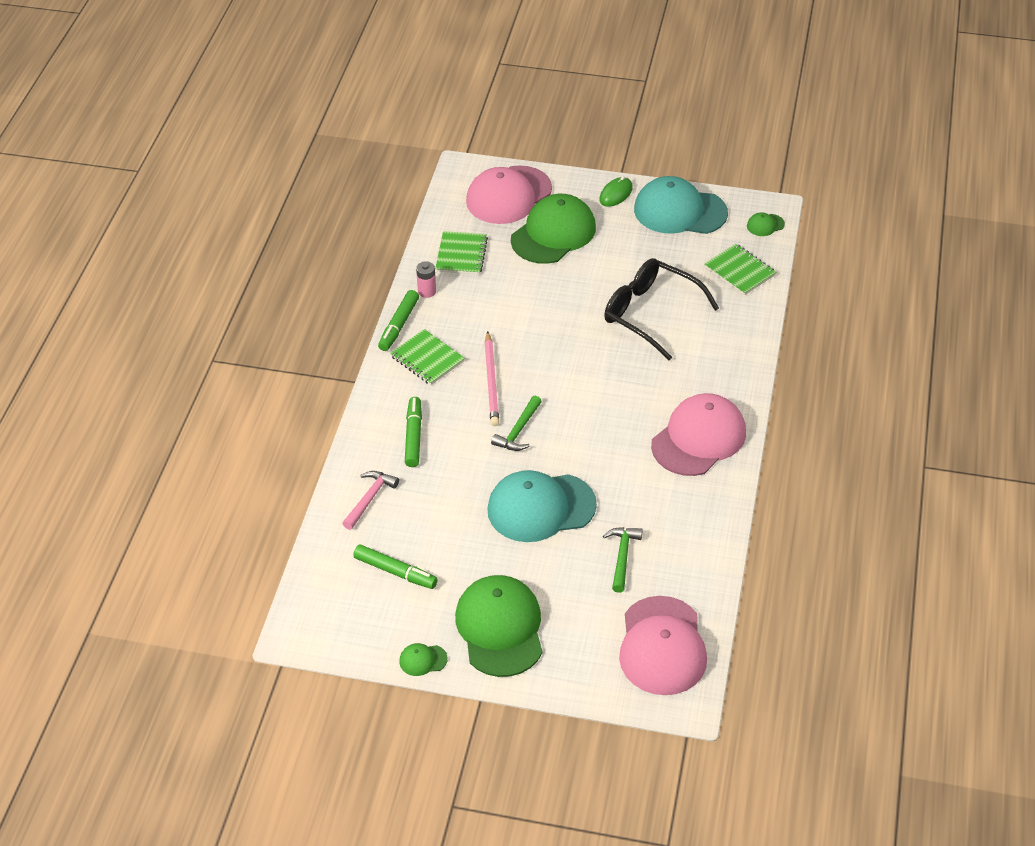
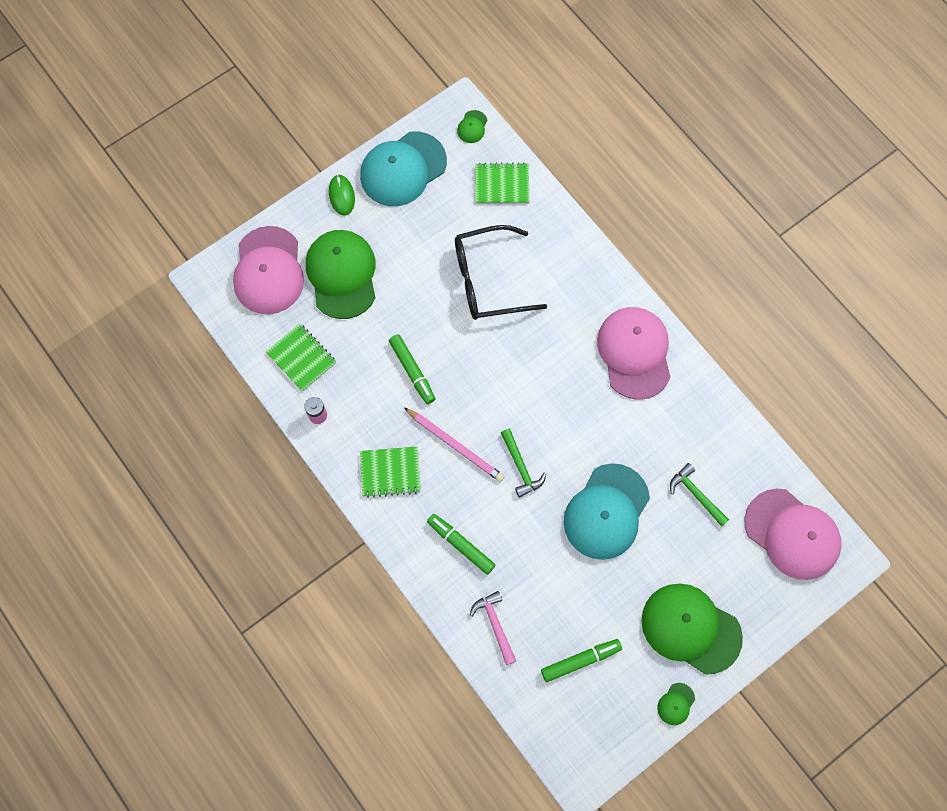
camera: 50 degrees left, 25 degrees up
green marker [378,290,419,351] -> green marker moved to [389,334,436,404]

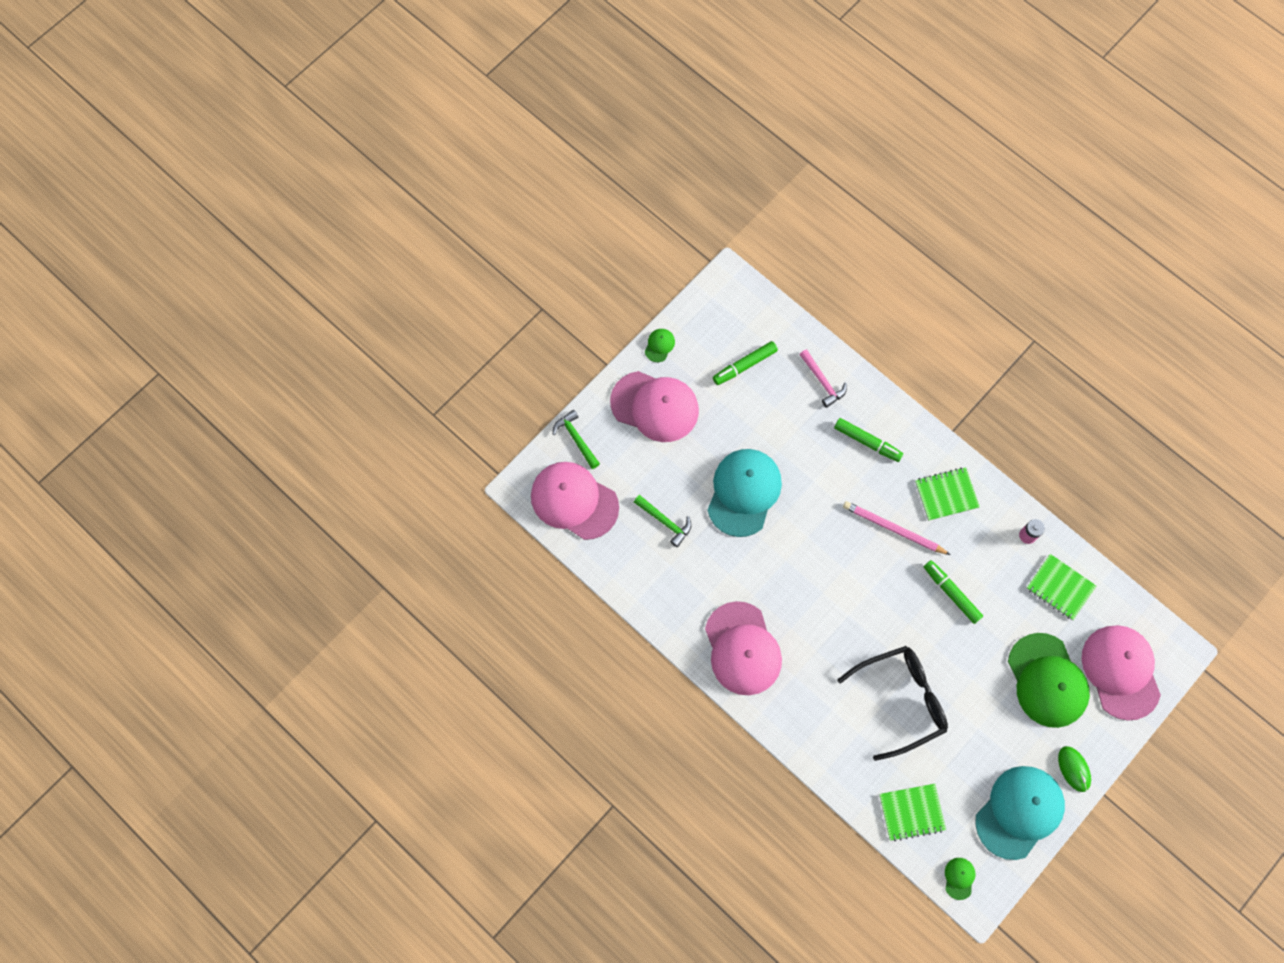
camera: 170 degrees right, 0 degrees up
green hammer [501,429,546,497] -> green hammer moved to [553,410,600,469]
green cap [641,584,743,675] -> pink cap [610,371,699,442]

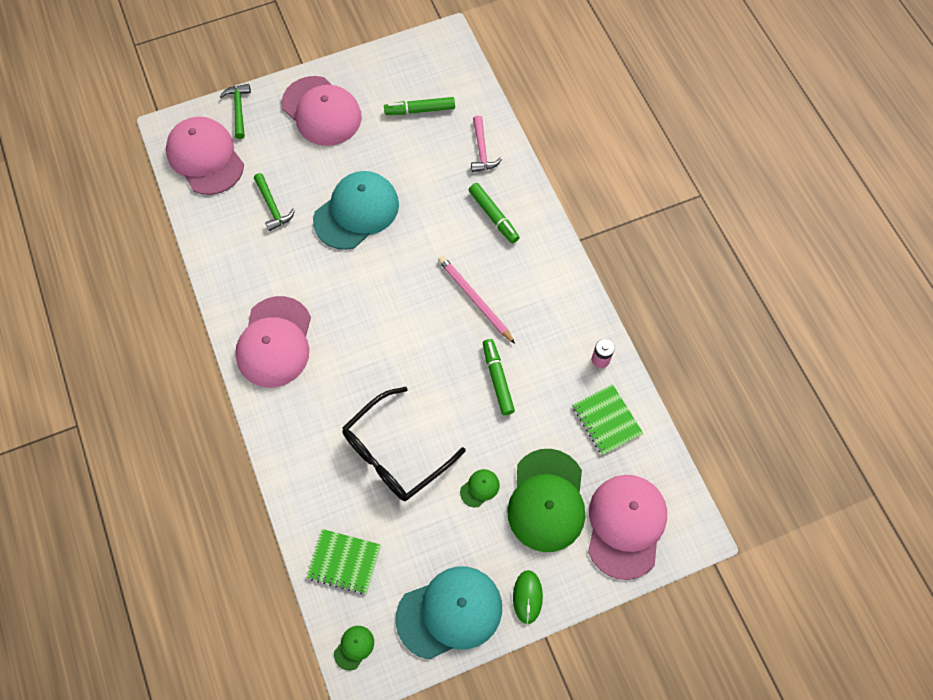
camera: 25 degrees right, 5 degrees down
green cap [645,329,675,362] -> green cap moved to [460,469,500,508]
black glasses [837,646,948,761] -> black glasses turned 135 degrees clockwise [342,387,466,501]
green notebook [915,467,980,521] -> none

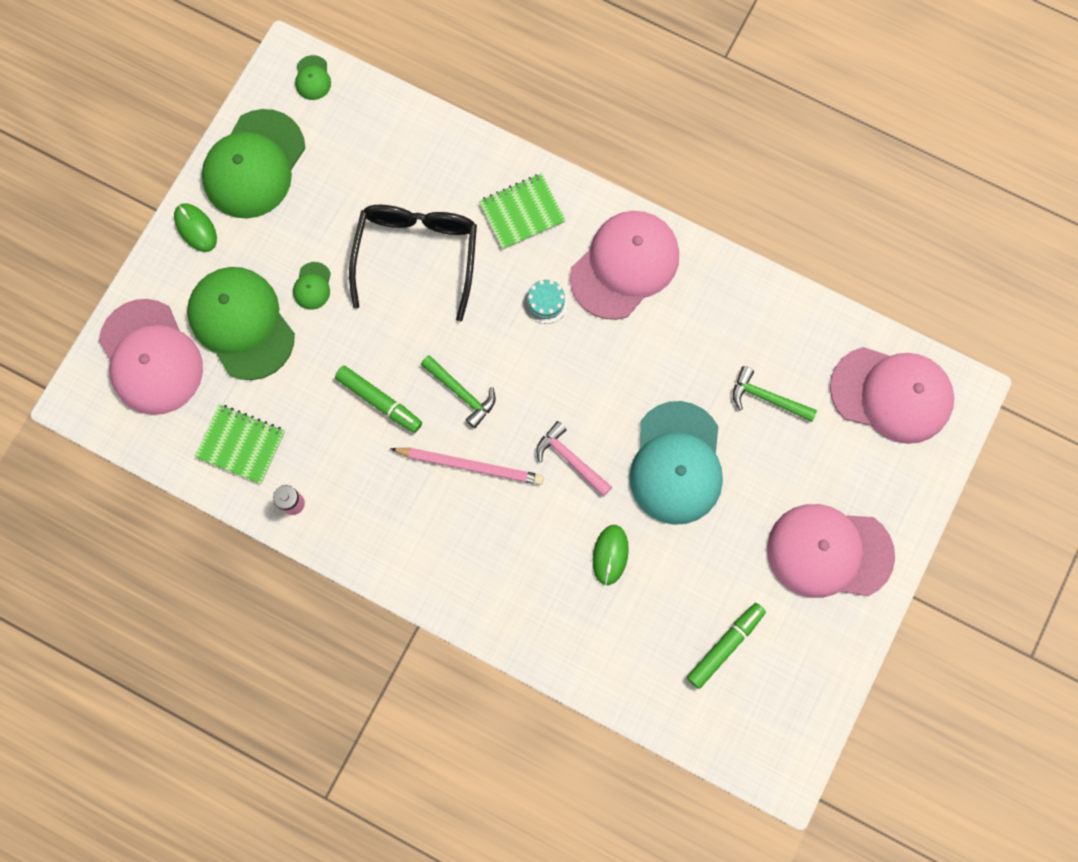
camera: 140 degrees right, 10 degrees up
green hammer [220,84,251,139] -> green hammer moved to [421,355,496,428]
pink cap [235,296,311,387] -> pink cap turned 75 degrees clockwise [570,211,679,320]
green notebook [307,529,381,594] -> green notebook moved to [479,173,566,250]
turquoise cap [395,567,502,660] -> green cap [202,109,305,219]
green marker [469,183,520,244] -> none
pink hammer [471,116,502,172] -> pink hammer moved to [536,421,612,497]
none -> turquoise cake [524,280,569,324]
none -> green mouse [593,525,629,585]

